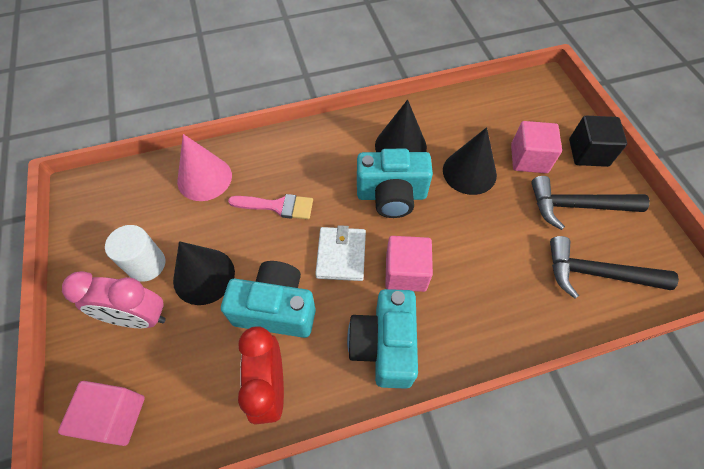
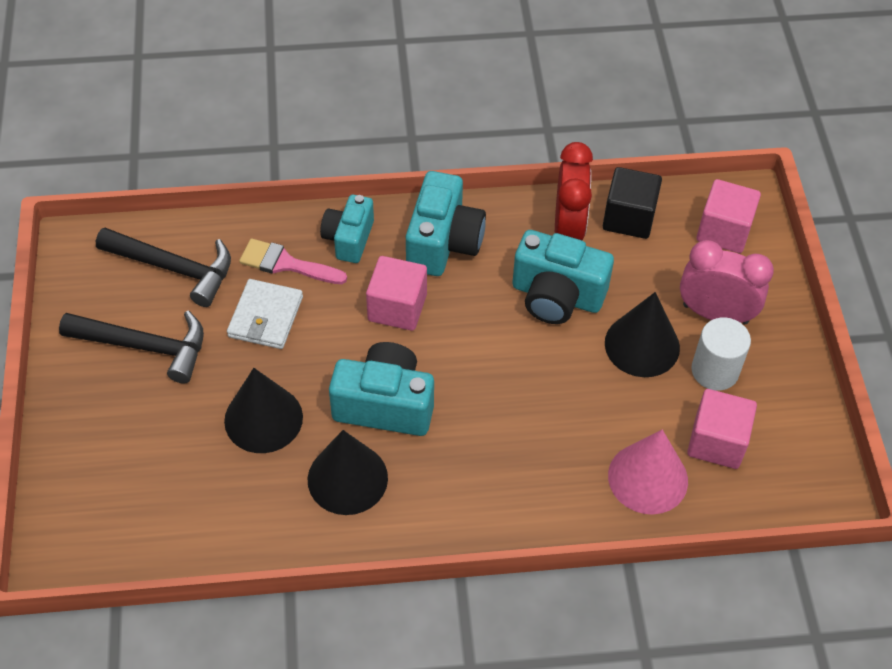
camera: 170 degrees left, 5 degrees down
pink brush [228,194,313,219] -> pink brush moved to [239,238,347,284]
white wallet [315,225,366,281] -> white wallet moved to [227,279,303,349]
pink cube [511,121,562,173] -> pink cube moved to [687,389,757,469]
black cube [569,116,627,167] -> black cube moved to [603,167,662,239]
none -> turquoise camera [320,195,374,263]

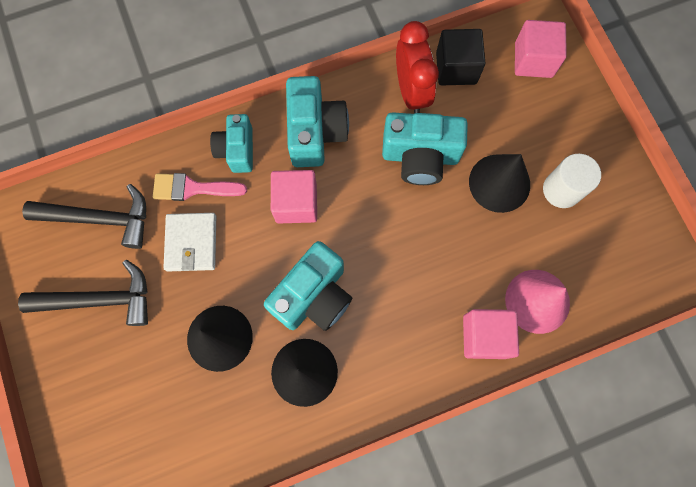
camera: 15 degrees left, 20 degrees up
turquoise camera [329,342,434,436] -> turquoise camera turned 135 degrees clockwise [264,241,352,331]
pink clock [680,240,774,324] -> none
pink cube [687,389,757,469] -> pink cube moved to [463,309,519,359]

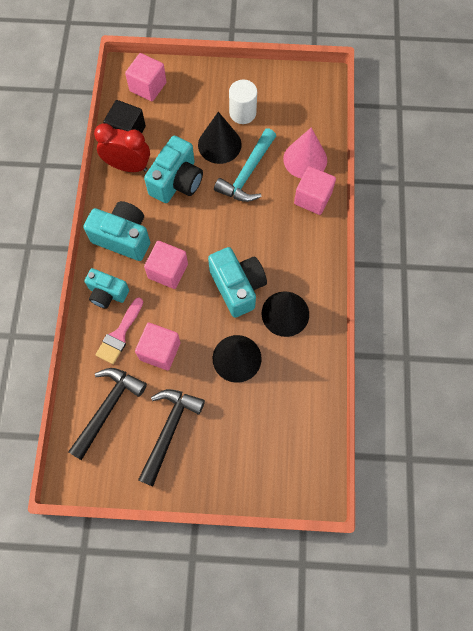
camera: 65 degrees left, 5 degrees down
white wallet [163,213,216,272] -> pink cube [135,323,180,370]
none -> turquoise hammer [214,128,276,202]

